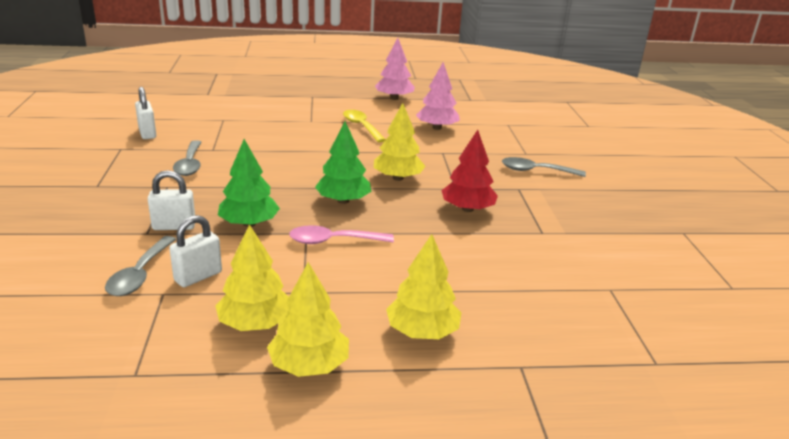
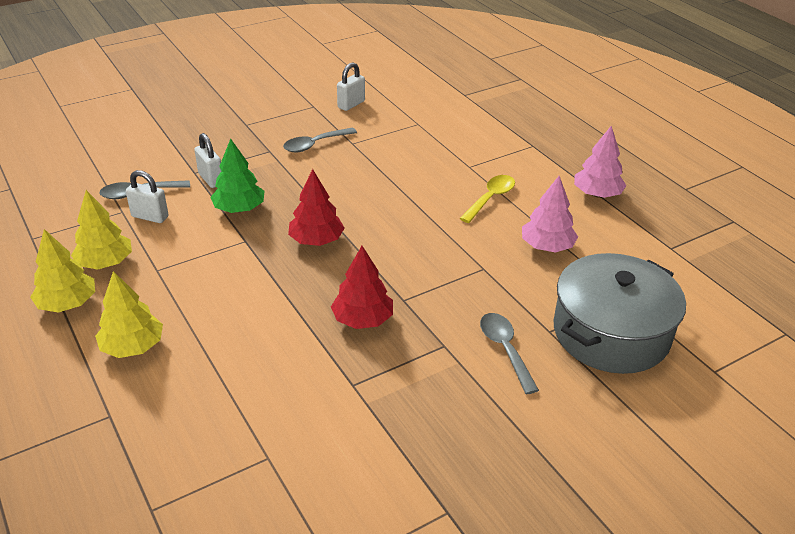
camera: 65 degrees right, 10 degrees up
pink spoon [289,225,394,244] -> none
green tree [315,121,372,204] -> red tree [288,169,345,246]
yellow tree [374,103,426,181] -> none
none -> grey pot [554,253,686,374]

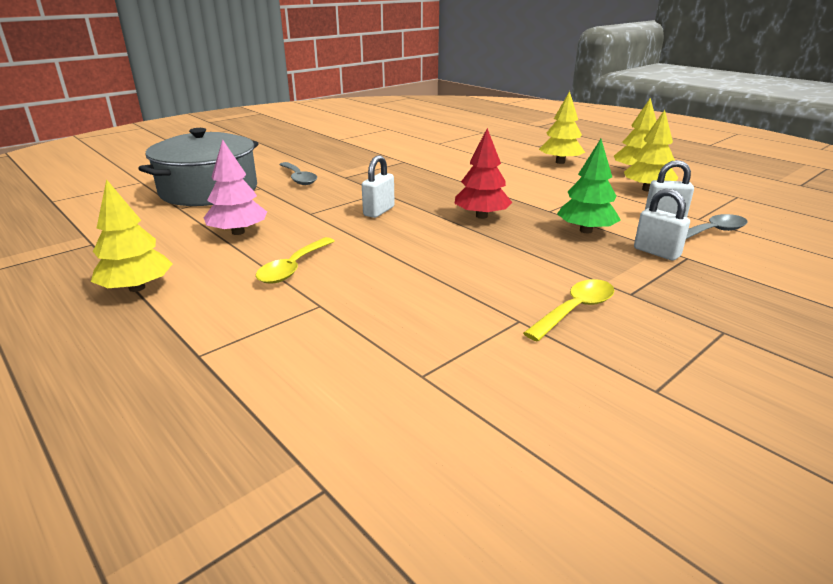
camera: 170 degrees right, 10 degrees down
grey spoon [283,128,357,152] -> yellow spoon [523,279,614,342]
red tree [331,246,393,329] -> none
white padlock [337,63,365,111] -> white padlock moved to [362,155,395,218]
pink tree [574,126,627,198] -> yellow tree [91,179,173,292]

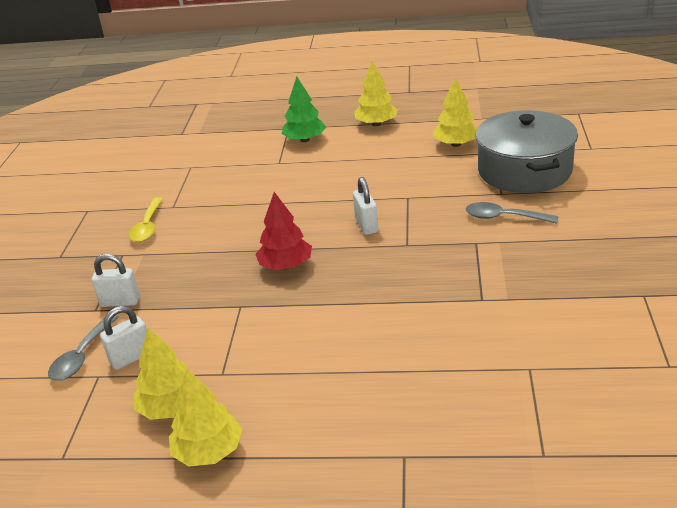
camera: 140 degrees right, 5 degrees up
pink tree [204,139,267,235] -> none
yellow spoon [256,237,335,284] -> none
yellow tree [539,91,585,164] -> yellow tree moved to [433,77,477,147]
green tree [557,139,621,233] -> green tree moved to [282,76,326,142]

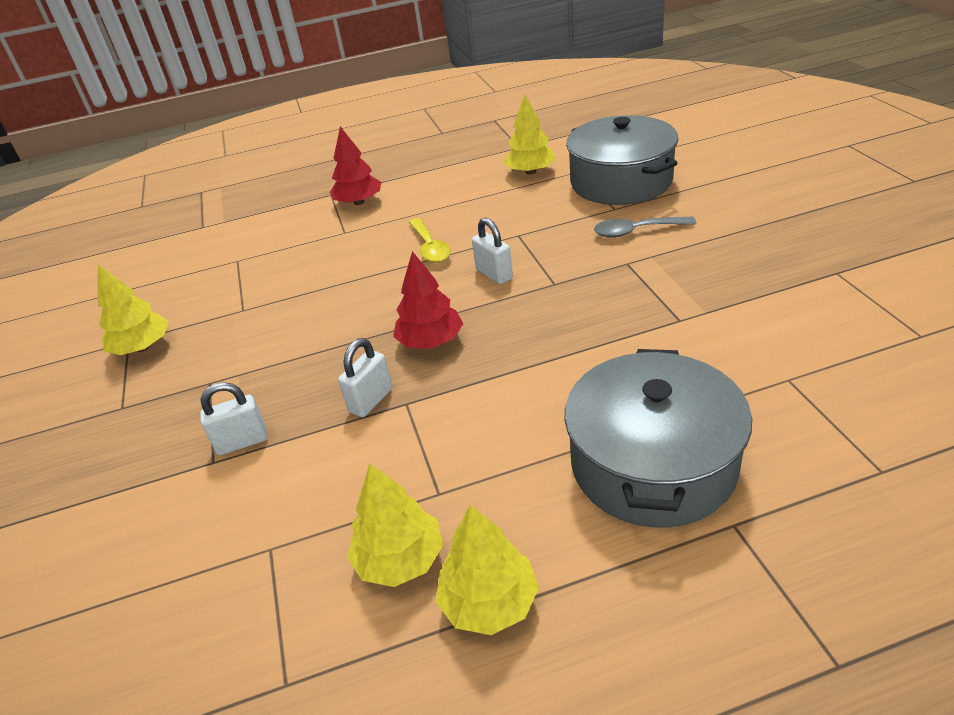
camera: 20 degrees left, 5 degrees up
grey spoon [48,315,119,381] -> none
white padlock [100,306,147,370] -> white padlock moved to [338,338,392,417]
yellow spoon [129,197,163,242] -> yellow spoon moved to [409,218,451,263]
green tree [282,76,326,142] -> red tree [330,126,381,205]
yellow tree [354,61,398,126] -> yellow tree moved to [98,264,169,355]
none -> grey pot [565,349,752,528]

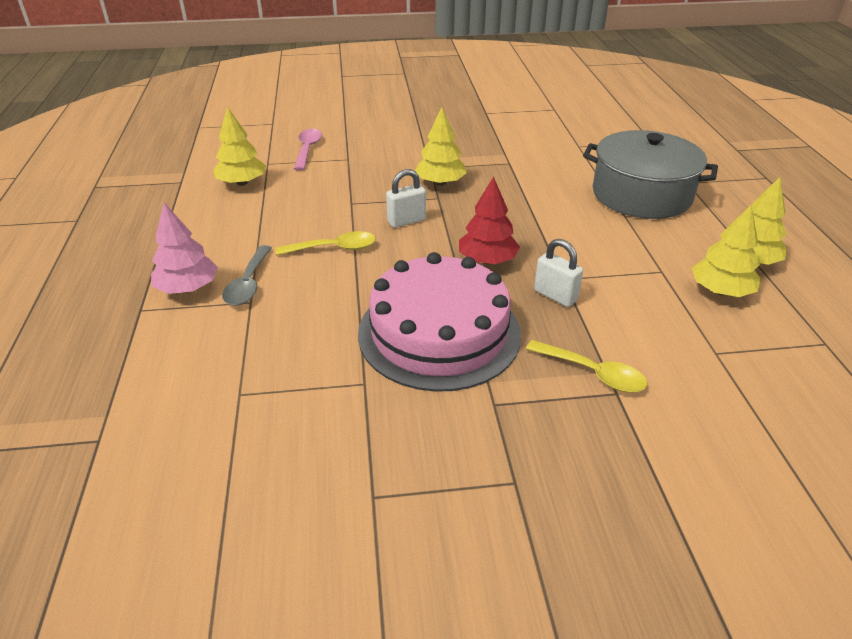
camera: 85 degrees left, 0 degrees up
yellow tree [98,264,169,355] -> yellow tree moved to [415,107,467,186]
white padlock [200,382,268,455] -> yellow spoon [526,340,647,393]
red tree [330,126,381,205] -> pink tree [151,203,218,294]
grey pot [566,115,678,205] -> pink spoon [294,129,322,171]
grey spoon [594,217,696,238] -> grey spoon moved to [222,245,272,306]
none -> pink cake [358,252,521,392]

